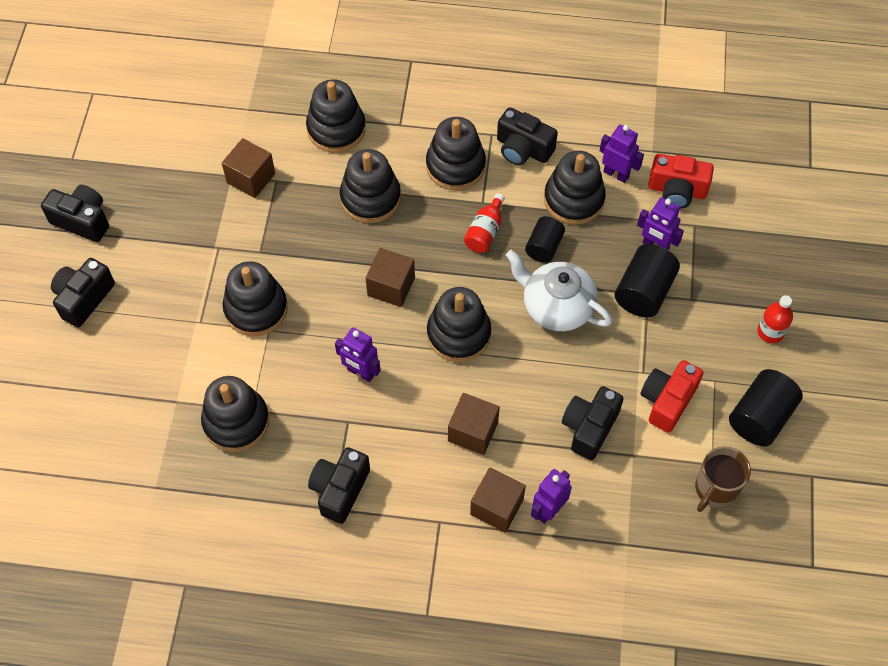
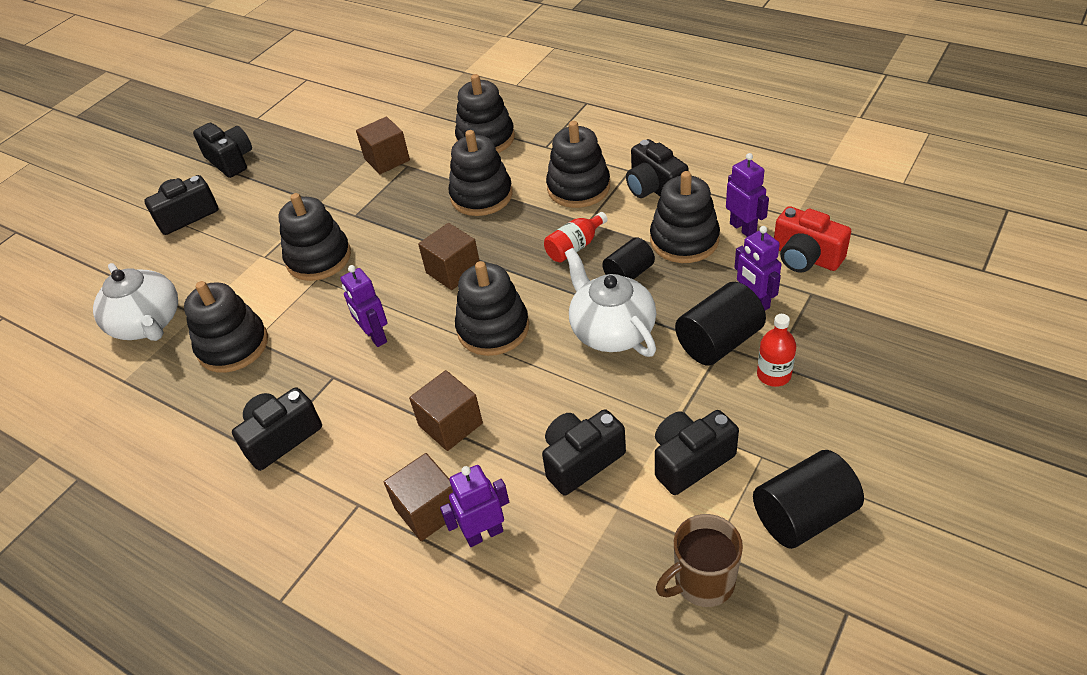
camera: 30 degrees right, 15 degrees down
red camera [640,360,703,433] -> black camera [655,410,739,495]
red bottle [757,295,793,343] -> red bottle moved to [757,314,796,387]
none -> white teapot [93,263,178,341]

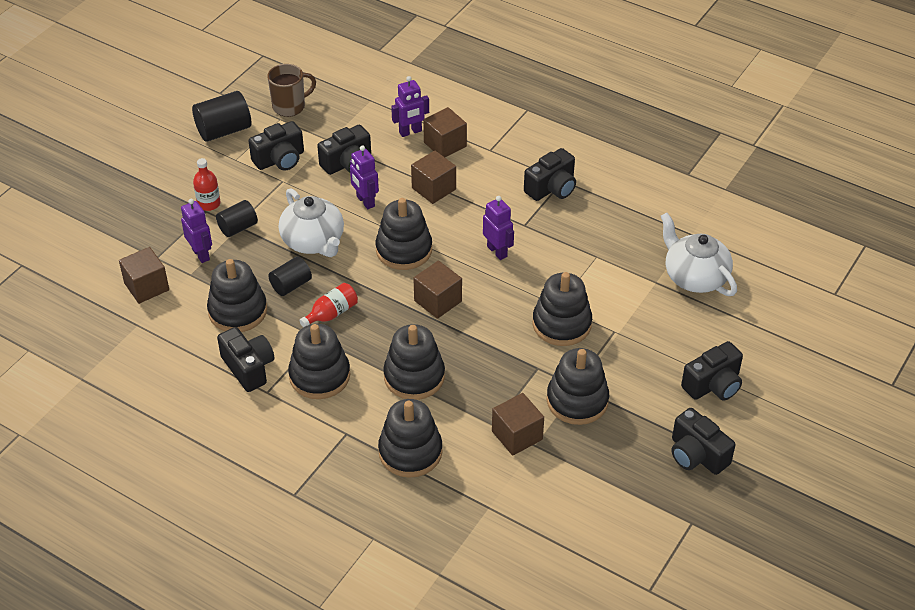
camera: 175 degrees right, 0 degrees up
black stacking toy [184,281,268,373] -> black stacking toy moved to [547,348,609,425]
black cylinder [675,282,766,366] -> black cylinder [216,200,258,237], size x0.64
purple robot [726,153,769,237] -> purple robot moved to [350,145,379,209]
red camera [774,206,851,273] -> brown cube [119,247,169,304]

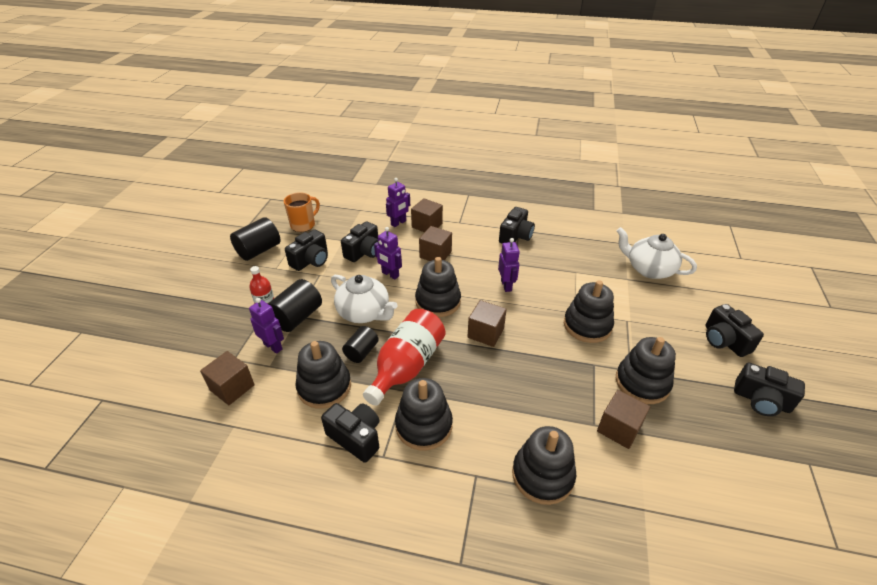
camera: 20 degrees left, 5 degrees down
black cylinder [216,200,258,237] -> black cylinder [268,279,322,332], size x1.55
brown mug [267,64,316,117] -> orange mug [284,192,320,232]
red bottle [299,283,358,327] -> red bottle [363,309,445,406], size x1.97
black stacking toy [383,324,445,400] -> none
purple robot [483,196,514,260] -> purple robot turned 45 degrees clockwise [498,238,520,292]
black camera [681,341,743,401] -> black camera turned 120 degrees clockwise [705,304,764,357]

